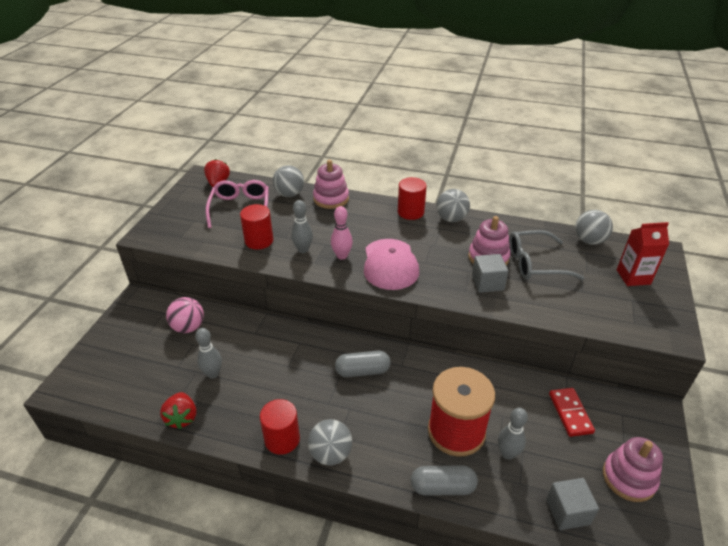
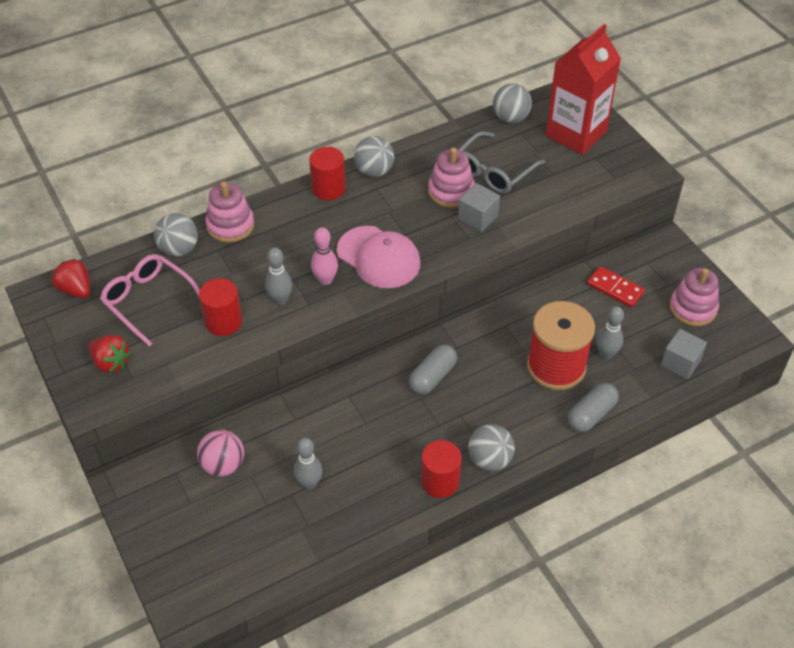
camera: 45 degrees left, 10 degrees up
red strawberry [160,392,196,429] -> red strawberry moved to [89,335,131,373]
red carton [617,222,669,286] -> red carton [546,24,621,155], size x1.69

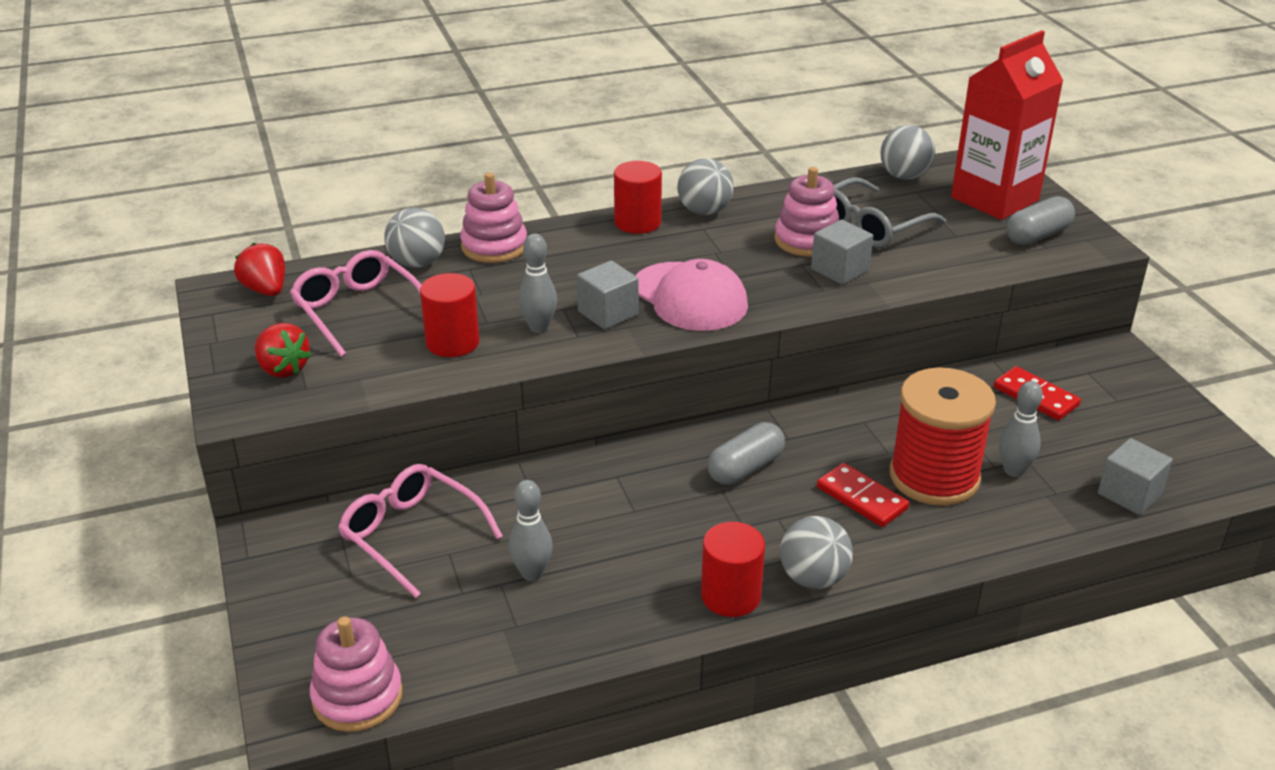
camera: 10 degrees right, 15 degrees down
pink ball [197,430,244,477] -> pink glasses [338,464,503,598]
pink bowling pin [311,227,338,285] -> grey cube [577,261,639,330]
grey capsule [568,383,619,432] -> grey capsule moved to [1006,196,1075,245]
pink stacking toy [670,268,719,326] -> pink stacking toy moved to [310,617,403,732]
none -> red domino [817,463,909,527]

